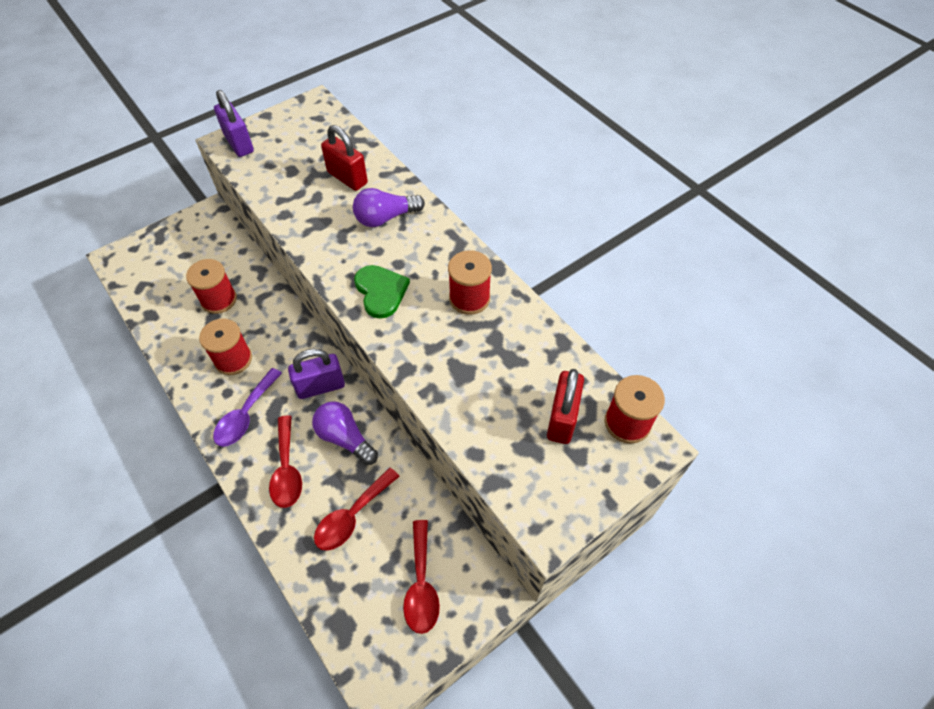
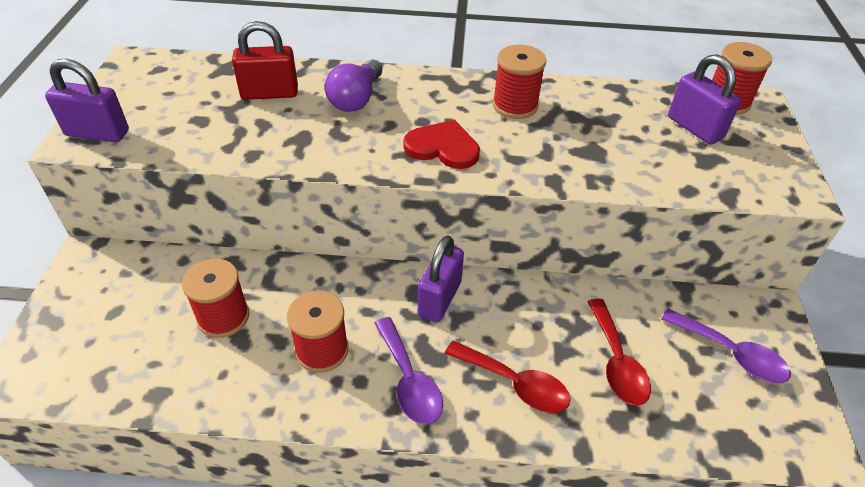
camera: 50 degrees left, 10 degrees down
purple light bulb [312,401,378,465] -> none
green heart [354,265,410,319] -> red heart [403,120,480,169]
red spoon [403,520,440,634] -> purple spoon [661,309,791,383]
red padlock [547,369,584,444] -> purple padlock [668,54,741,145]

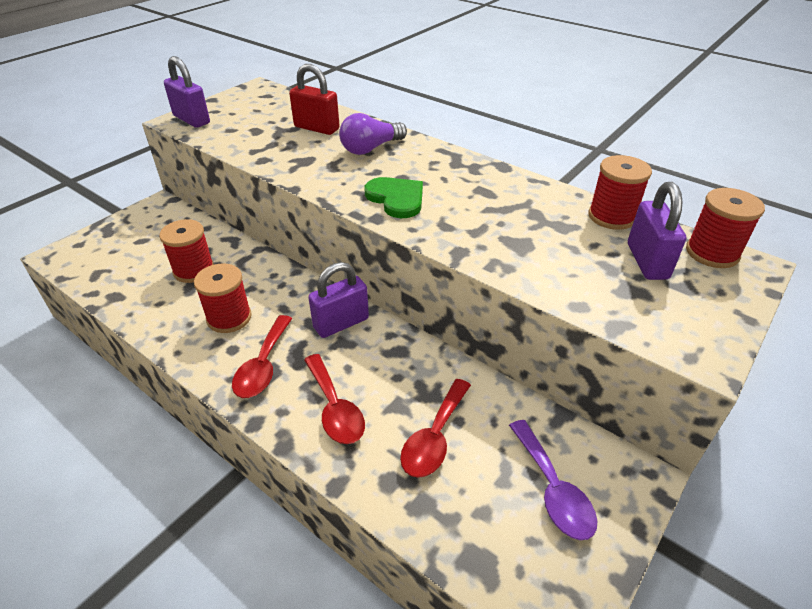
camera: 35 degrees right, 5 degrees down
purple spoon [374,317,443,425] -> red spoon [232,315,293,398]
red heart [403,120,480,169] -> green heart [365,177,423,218]
red spool [492,45,546,119] -> red spool moved to [588,155,652,230]

